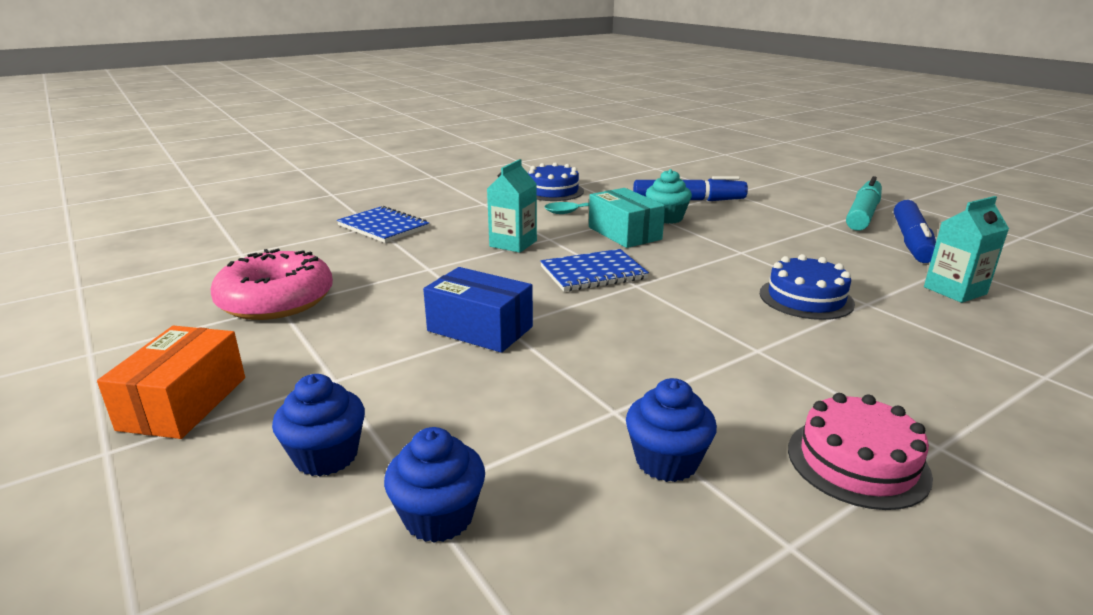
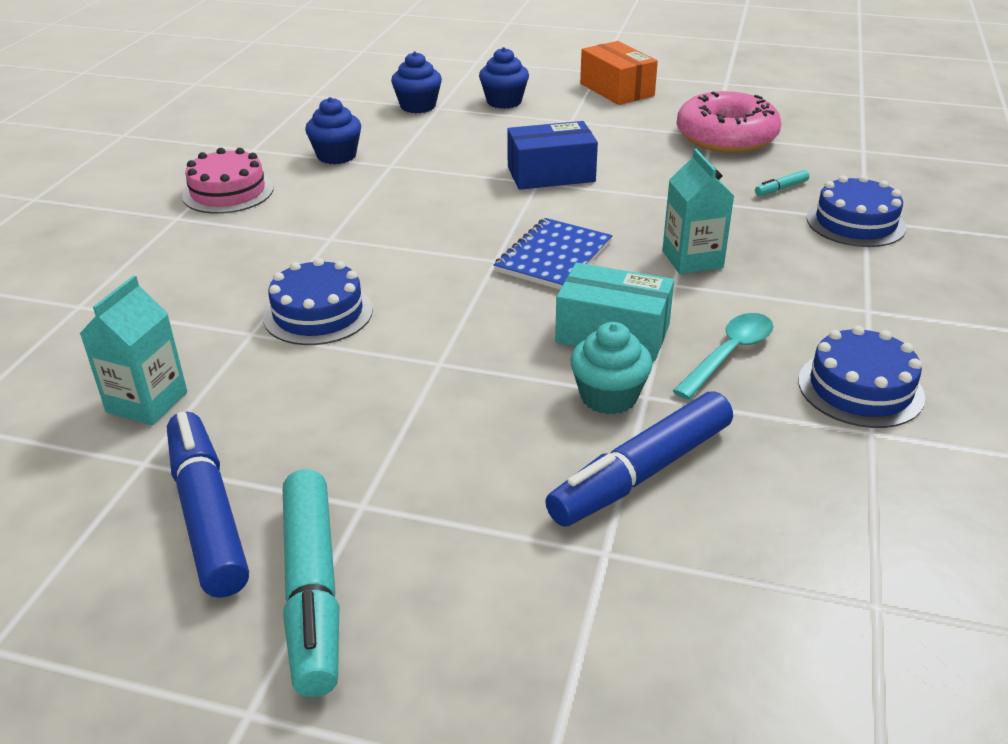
camera: 140 degrees right, 10 degrees up
blue notebook [337,206,429,243] -> blue cake [807,175,906,247]
none -> turquoise marker [755,170,809,196]

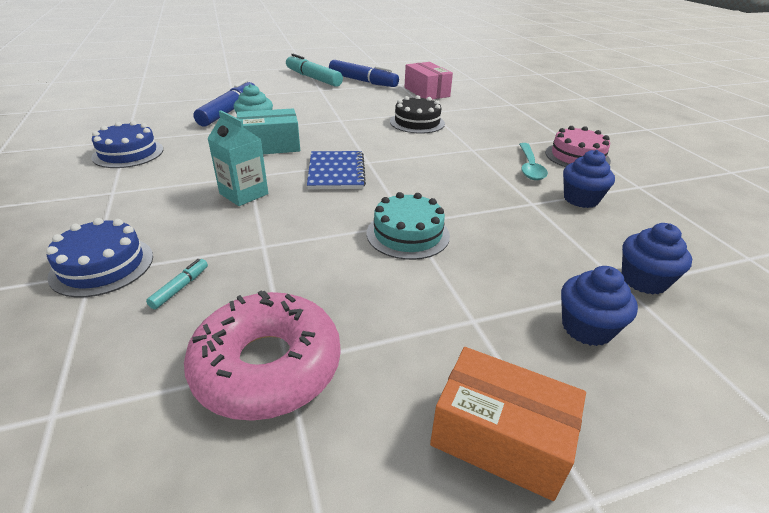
camera: 145 degrees right, 0 degrees up
turquoise carton [79,275,187,425] -> pink box [404,62,453,100]
blue cake [263,258,373,345] -> black cake [390,95,445,134]
blue box [507,121,598,190] -> turquoise cake [367,192,450,260]
turquoise spoon [673,313,774,400] -> turquoise spoon moved to [519,143,548,180]

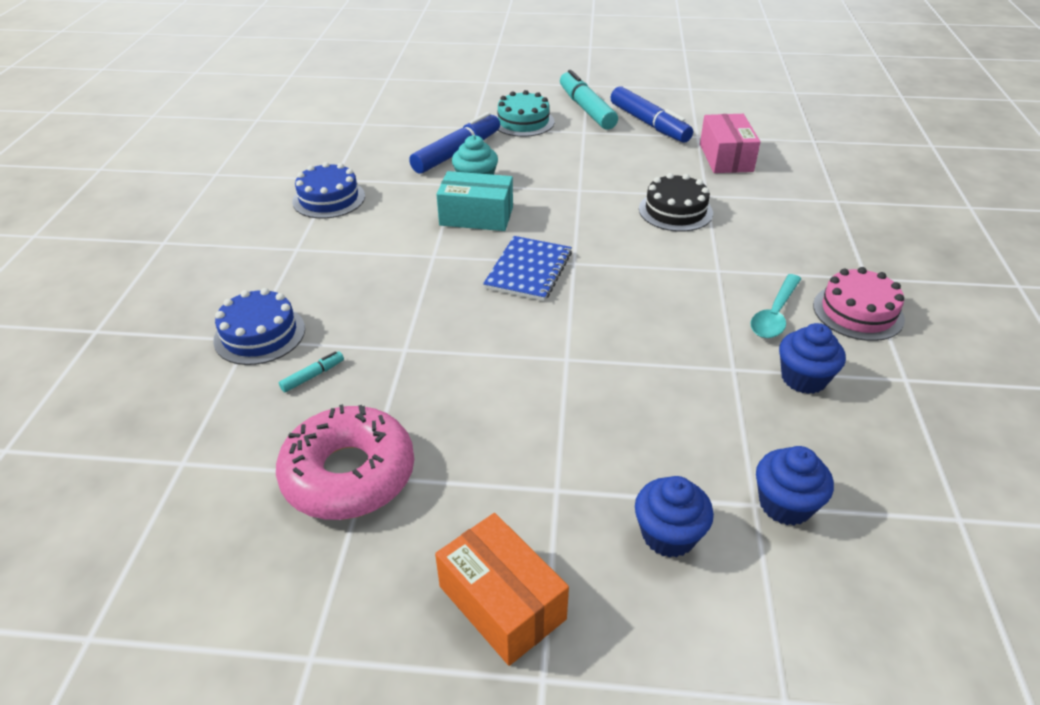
camera: 25 degrees right, 5 degrees up
turquoise carton [207,110,268,206] -> none
turquoise cake [367,192,450,260] -> turquoise cake moved to [496,90,554,137]

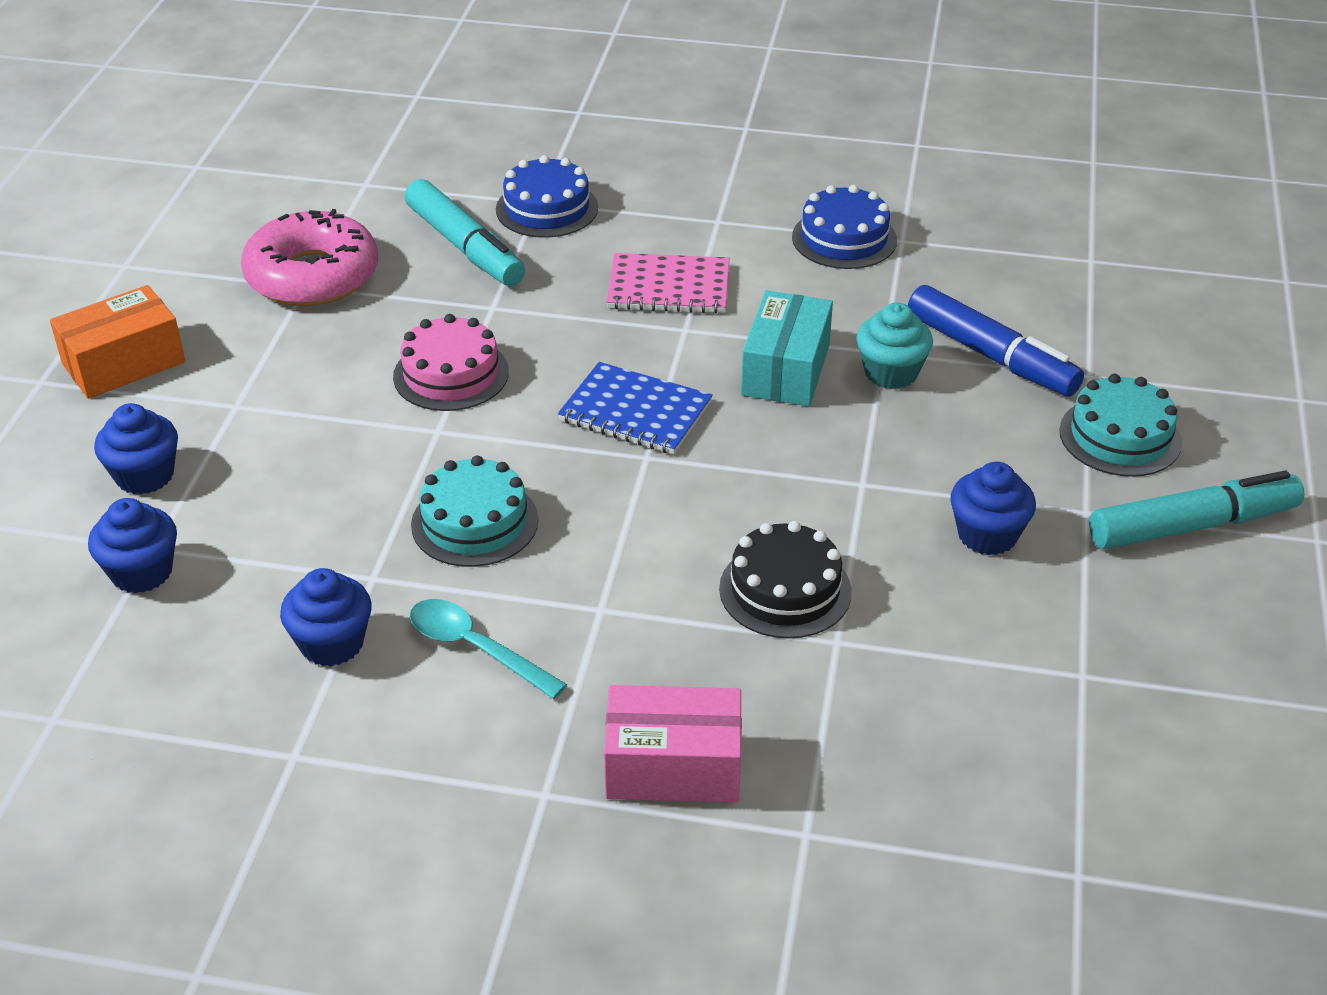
camera: 95 degrees right, 0 degrees up
turquoise marker [279,351,344,392] -> turquoise marker [405,179,525,286], size x2.38
blue marker [611,86,693,143] -> none
pink box [700,114,761,173] -> pink box moved to [604,685,742,803]
pink cake [813,267,905,341] -> pink cake moved to [393,314,509,411]
none -> turquoise cake [411,455,538,567]
none -> pink notebook [607,253,729,313]
none -> blue cupcake [950,462,1036,555]

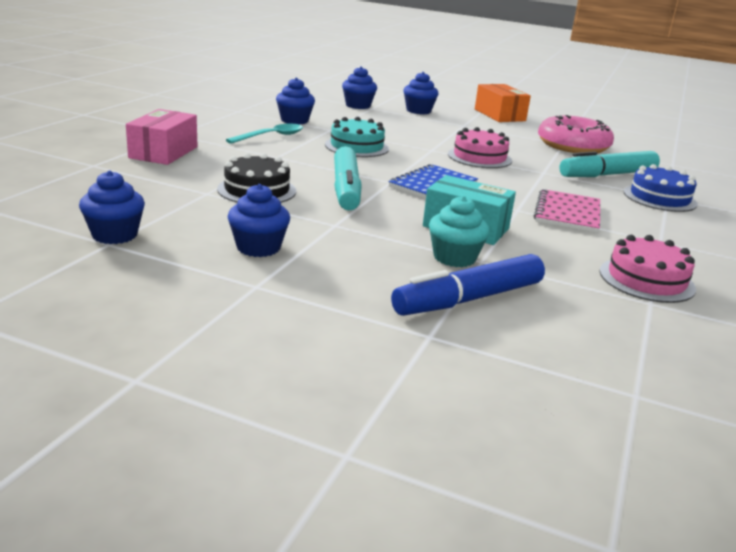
camera: 100 degrees right, 15 degrees down
blue cake [792,185,897,269] -> pink cake [599,235,696,303]
turquoise cake [1059,374,1182,477] -> none
turquoise marker [1089,471,1305,549] -> turquoise marker moved to [334,146,362,210]
none -> blue cupcake [79,170,145,244]

